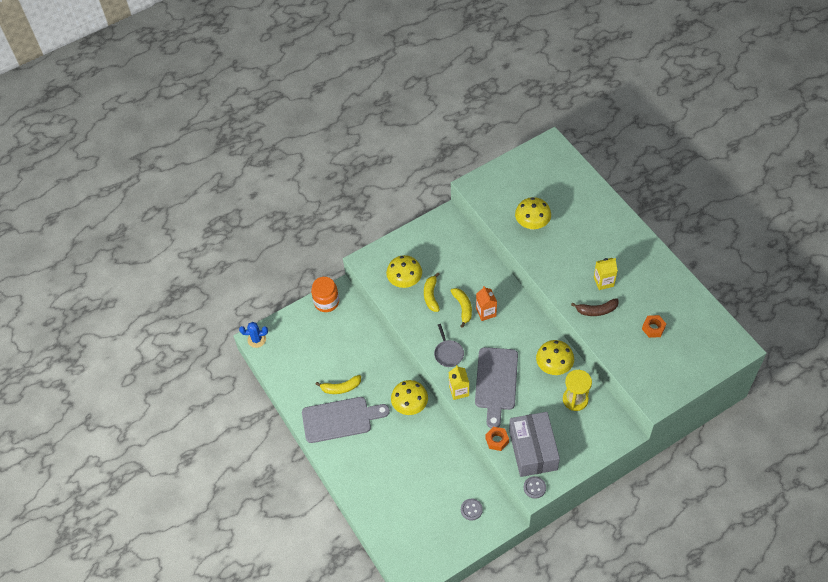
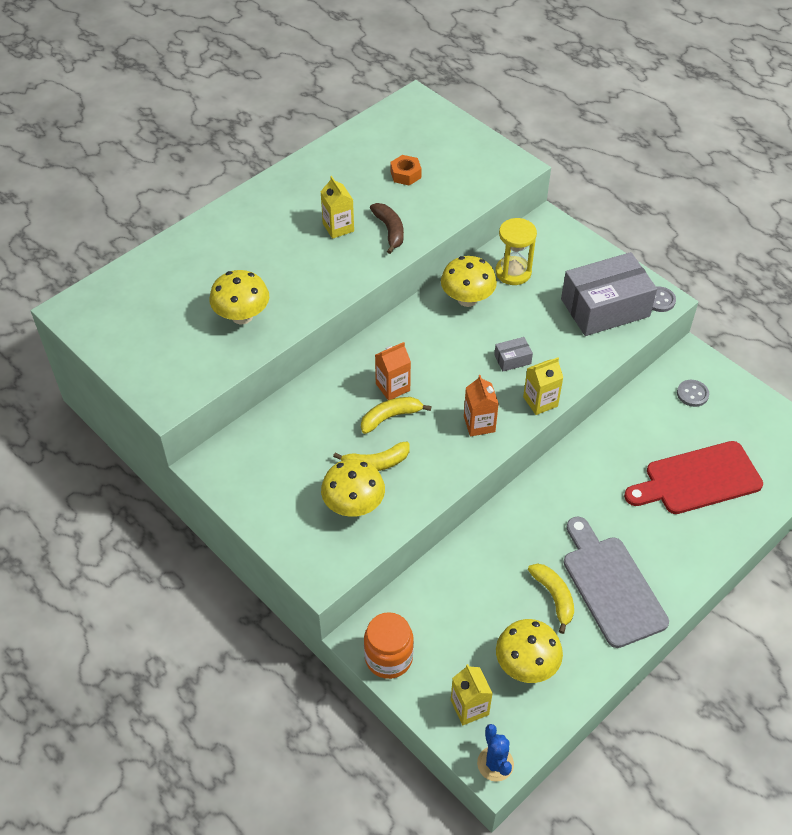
camera: 105 degrees left, 5 degrees down
yellow mushroom [391,380,428,415] -> yellow mushroom moved to [496,619,563,683]
grey pan [434,324,464,367] -> orange carton [464,375,499,437]
grey cutting board [475,347,518,428] -> grey box [494,337,533,371]
orange nut [485,427,509,451] -> none
none -> yellow carton [451,664,493,725]
none -> red cutting board [624,441,763,514]

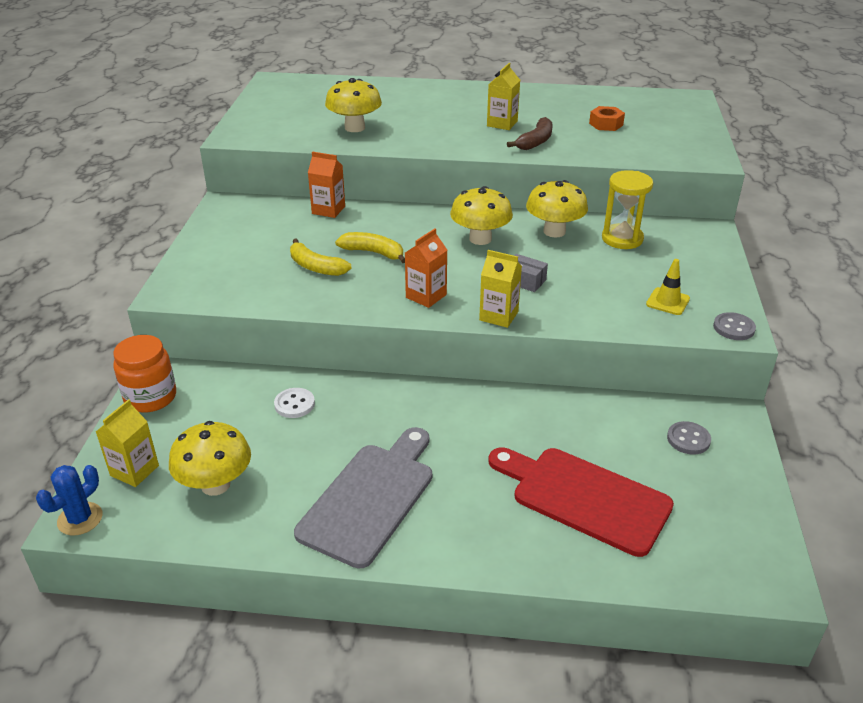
camera: 50 degrees right, 15 degrees down
yellow mushroom [321,459,385,517] -> yellow mushroom moved to [450,186,513,245]
orange carton [375,342,411,400] -> orange carton moved to [308,152,345,218]
yellow banana [528,564,574,634] -> none
grey box [561,252,657,336] -> yellow traffic cone [646,259,690,315]
none -> white button [274,388,315,418]

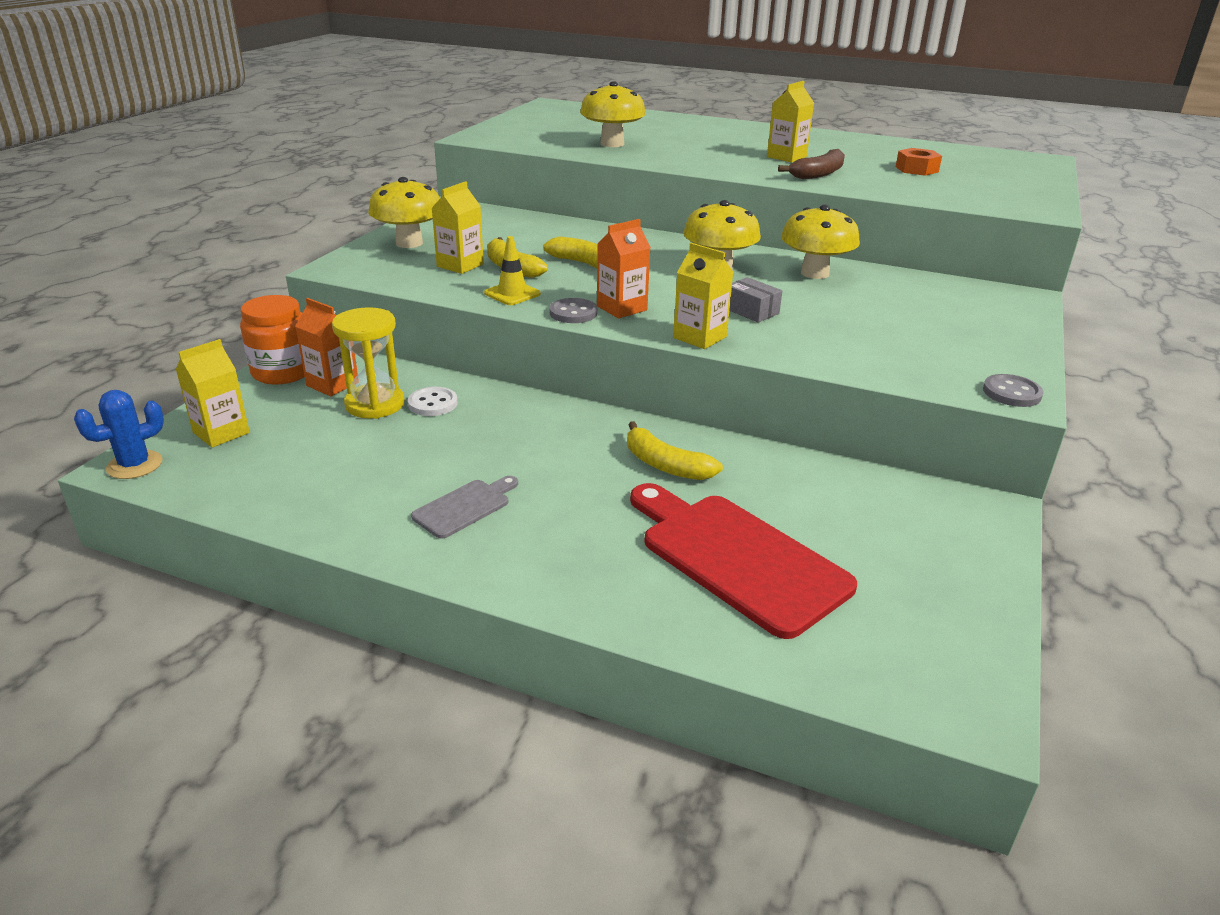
camera: 15 degrees right, 5 degrees down
yellow mushroom [169,421,251,496] -> yellow mushroom moved to [368,177,440,248]
grey cutting board [294,427,432,569] -> grey cutting board [411,476,518,539], size x0.49
orange carton [308,152,345,218] -> orange carton moved to [295,298,358,396]
yellow hourglass [602,170,653,249] -> yellow hourglass moved to [332,307,404,419]
yellow traffic cone [646,259,690,315] -> yellow traffic cone moved to [484,236,541,305]
grey button [667,421,711,455] -> grey button moved to [549,298,597,323]
none -> yellow carton [432,181,484,274]
none -> yellow banana [627,421,723,480]

